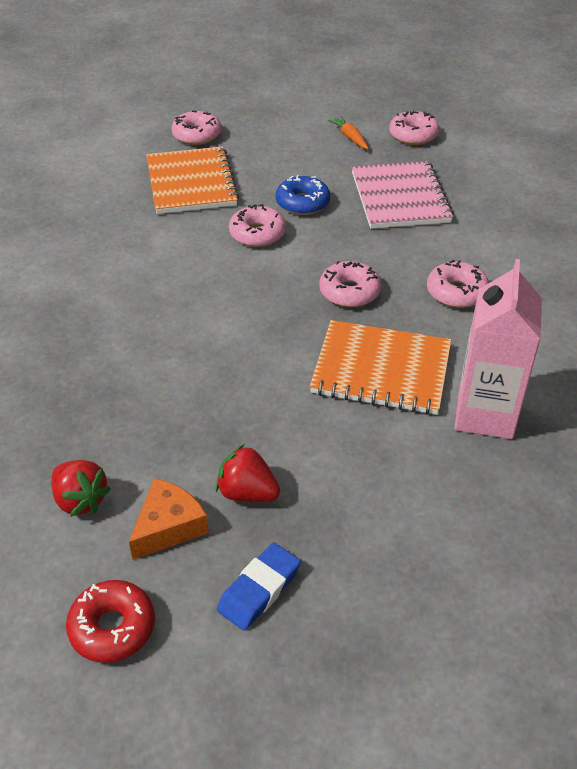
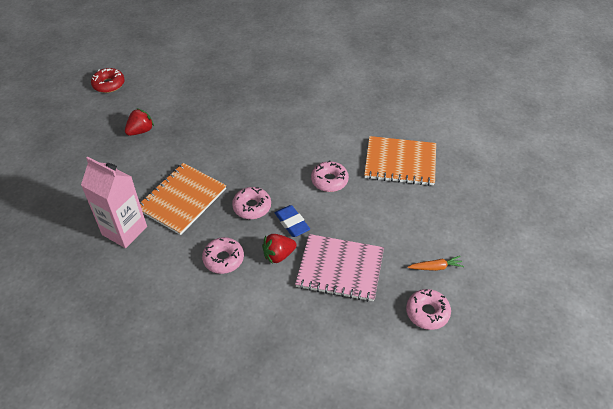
camera: 110 degrees right, 5 degrees up
red strawberry [51,460,111,517] -> red strawberry moved to [262,234,297,264]
orange cheese [129,478,209,560] -> none
pink donut [171,110,221,145] -> none
blue eraser [217,543,301,631] -> blue eraser moved to [275,205,310,237]
blue donut [275,175,330,215] -> none

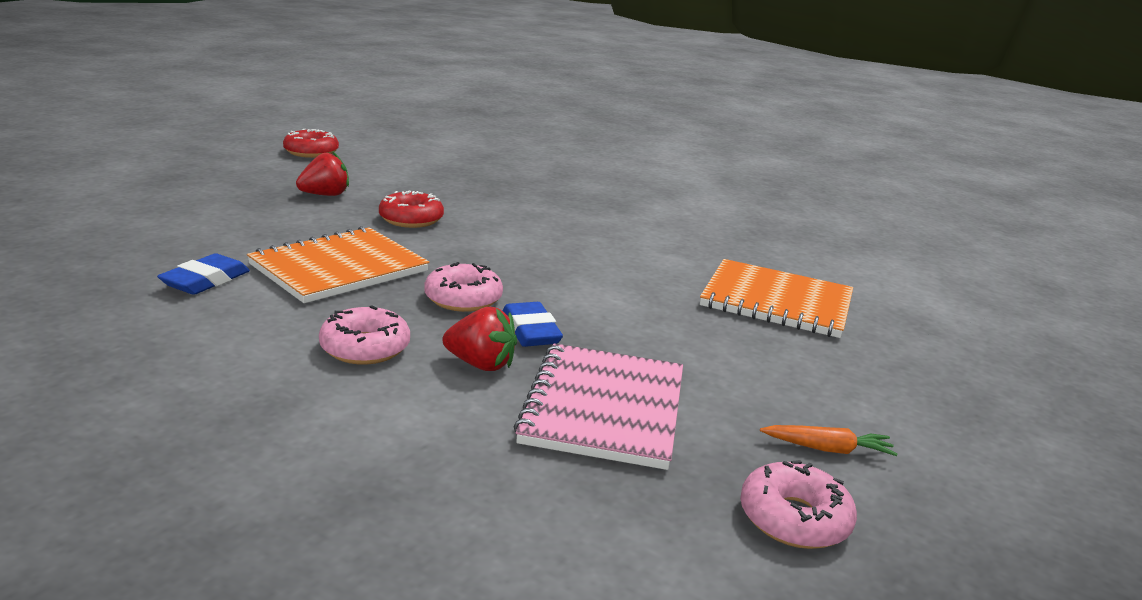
camera: 10 degrees right, 25 degrees down
pink carton [81,157,147,248] -> blue eraser [157,253,250,295]
red strawberry [262,234,297,264] -> red strawberry turned 150 degrees counterclockwise [442,307,517,371]
pink notebook [295,234,384,302] -> pink notebook turned 75 degrees clockwise [514,343,683,470]
pink donut [311,160,349,192] -> none
none -> red donut [379,190,444,228]

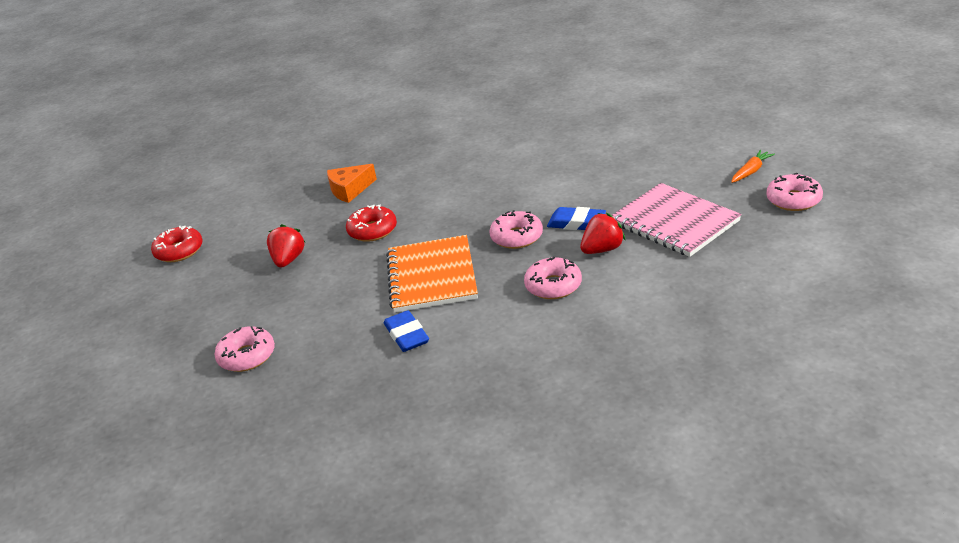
camera: 45 degrees left, 10 degrees up
orange notebook [700,259,853,338] -> none
none -> pink donut [215,326,275,372]
none -> orange cheese [327,164,377,203]

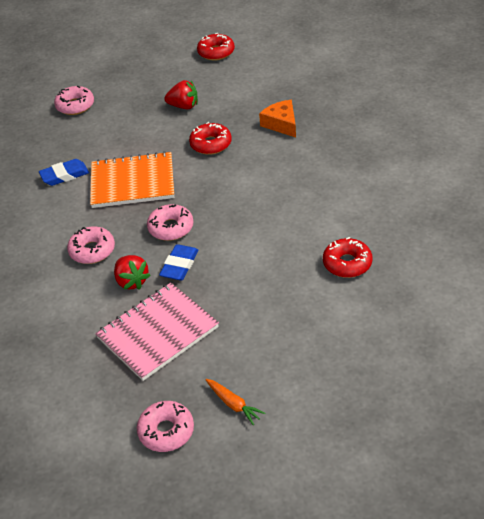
camera: 90 degrees right, 10 degrees up
none -> red donut [323,237,372,278]

